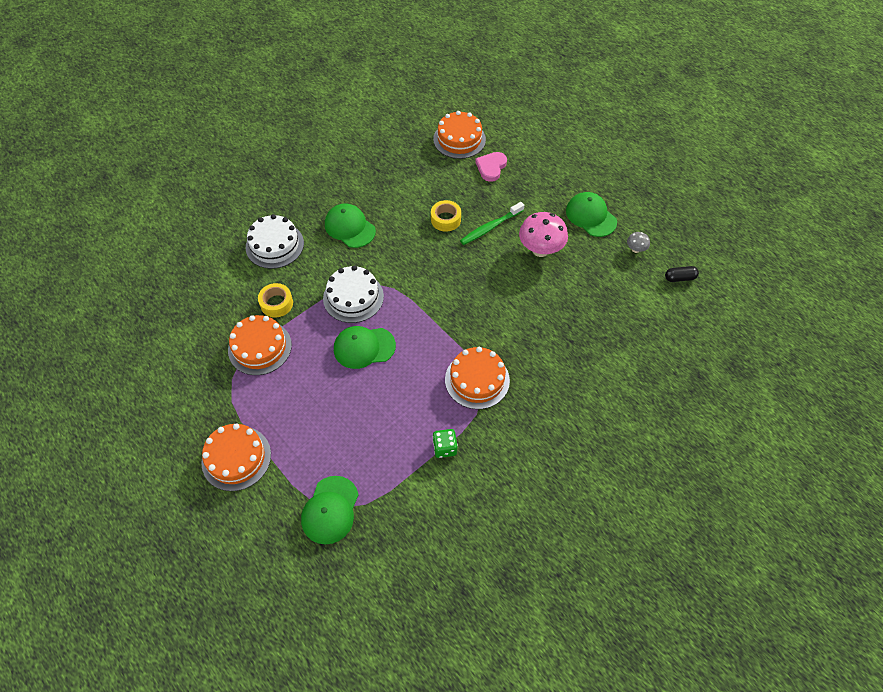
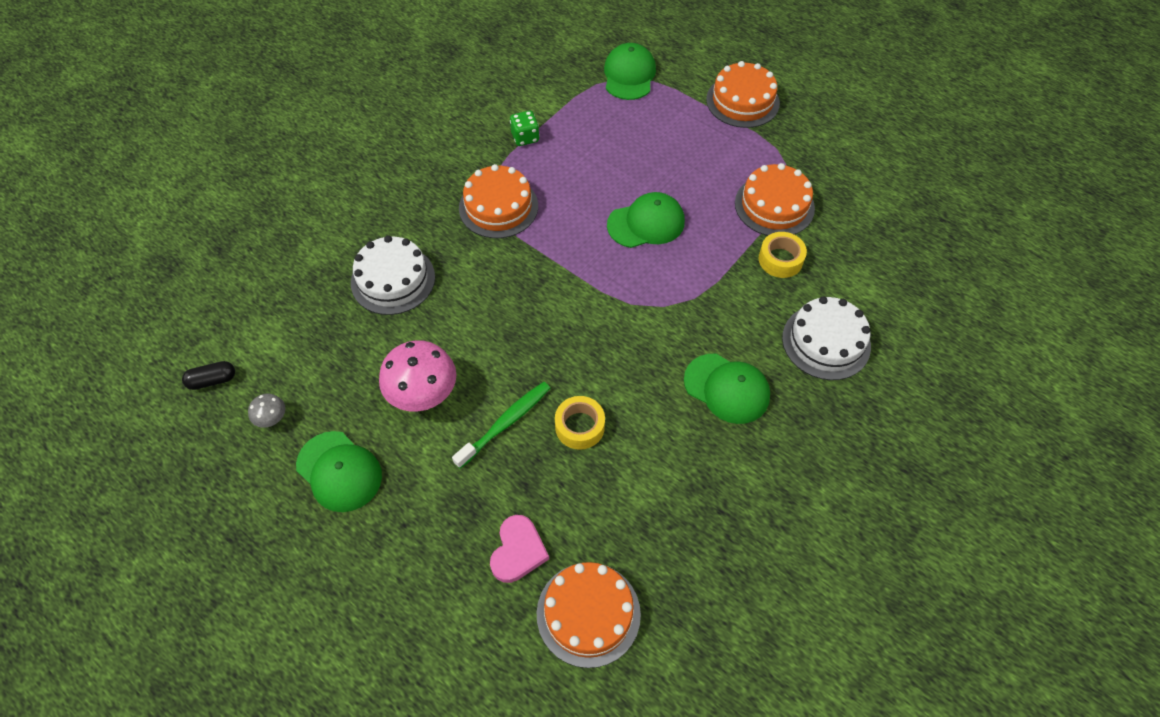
camera: 170 degrees right, 0 degrees up
white cake [323,265,384,323] -> white cake moved to [351,235,435,315]

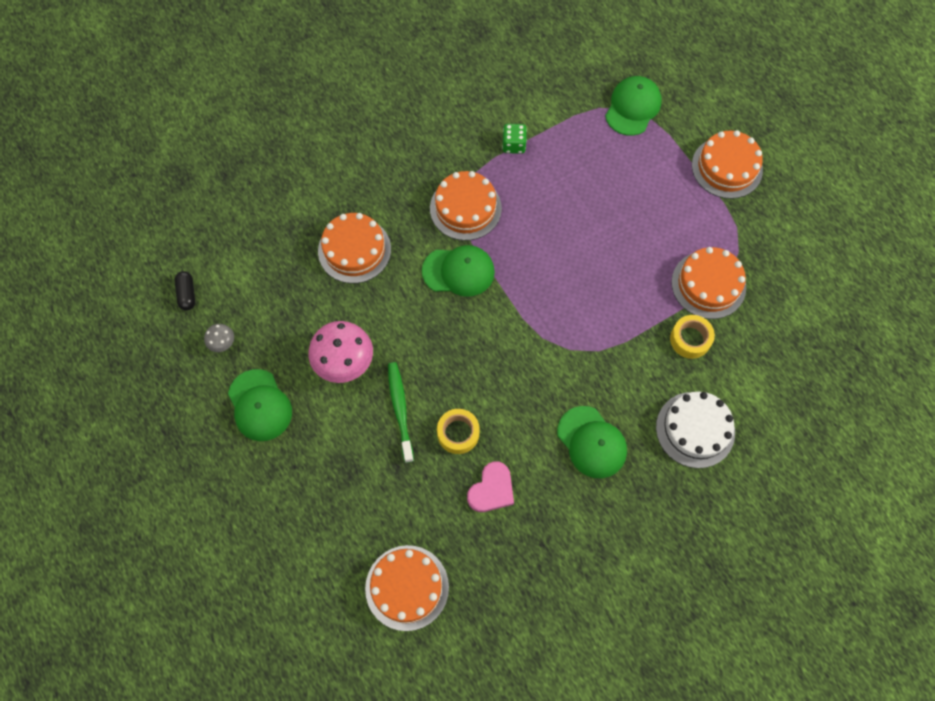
camera: 20 degrees right, 10 degrees up
black capsule [182,361,235,390] -> black capsule turned 75 degrees clockwise [175,271,195,311]
white cake [351,235,435,315] -> orange cake [318,213,391,283]
green toothbrush [452,382,550,469] -> green toothbrush turned 75 degrees counterclockwise [388,362,414,463]
pink heart [490,515,549,583] -> pink heart moved to [467,461,514,512]
green cap [607,192,685,248] -> green cap moved to [422,245,495,297]

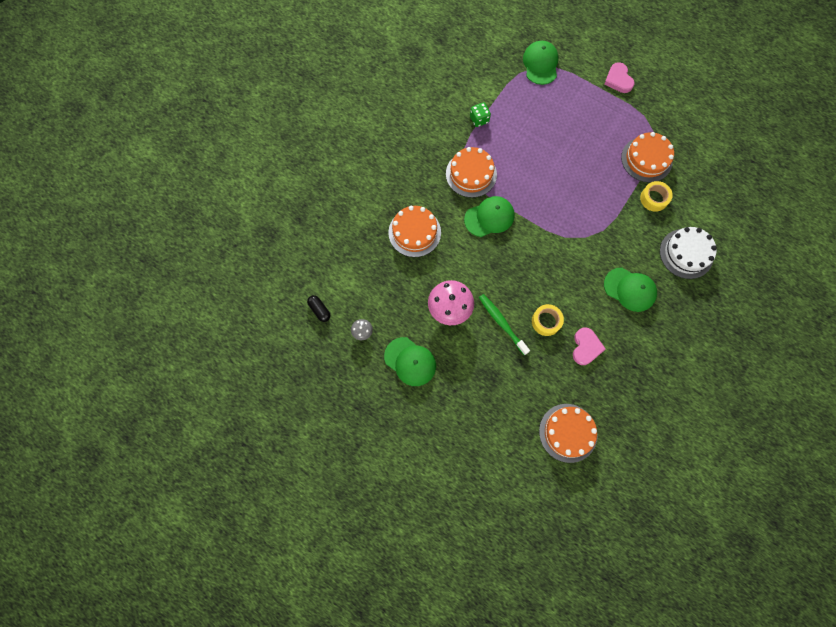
camera: 25 degrees left, 5 degrees up
orange cake [692,130,763,199] -> pink heart [604,62,635,93]

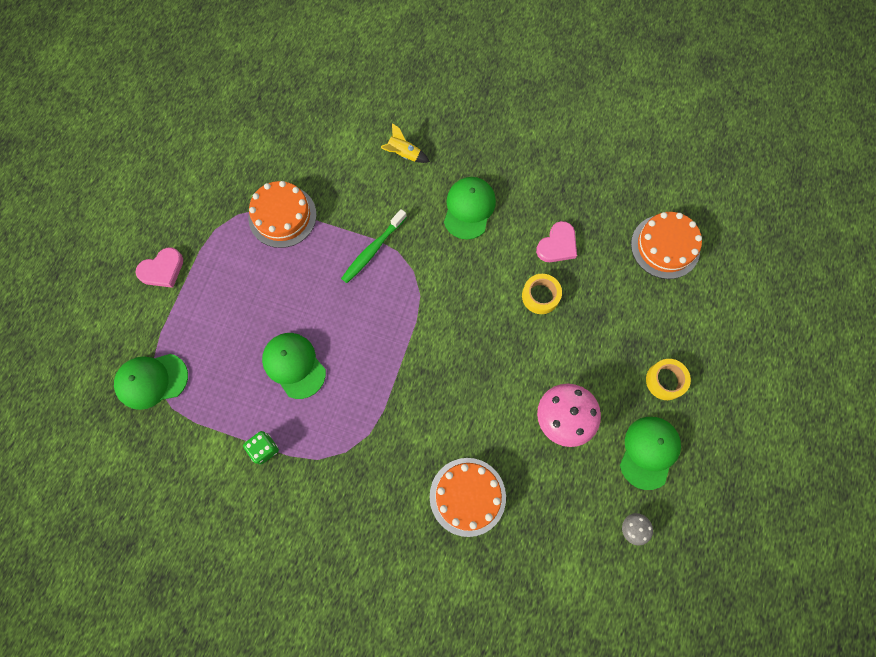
camera: 105 degrees left, 0 degrees up
black capsule [307,295,331,322] -> none
orange cake [446,147,497,198] -> none
green cap [464,196,515,237] -> green cap moved to [262,333,326,399]
green toothbrush [479,294,530,355] -> green toothbrush moved to [341,209,407,283]
pink heart [573,328,606,365] -> pink heart turned 135 degrees clockwise [536,221,577,262]
yellow tape [640,181,673,212] -> yellow tape moved to [646,359,691,400]
white cake [660,227,717,279] -> yellow rocket [381,123,430,163]

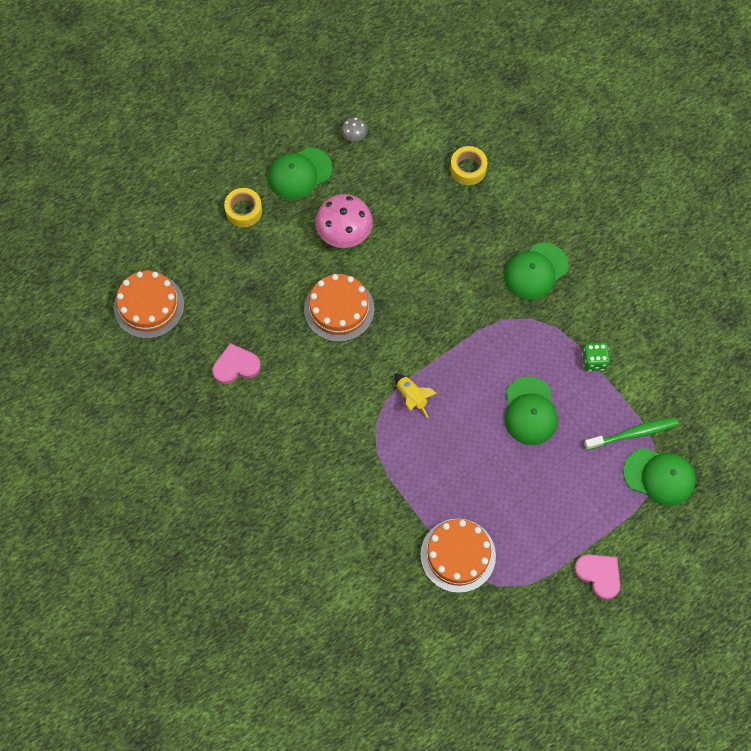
camera: 145 degrees left, 5 degrees down
pink heart [136,248,183,288] -> pink heart turned 45 degrees clockwise [574,554,620,600]
green toothbrush [341,209,407,283] -> green toothbrush moved to [584,417,679,450]
yellow rocket [381,123,430,163] -> yellow rocket moved to [394,373,437,418]
orange cake [430,458,506,537] -> orange cake moved to [304,274,375,342]
green cap [444,177,496,240] -> green cap moved to [504,242,568,300]
yellow tape [522,274,562,314] -> yellow tape moved to [450,146,487,185]

